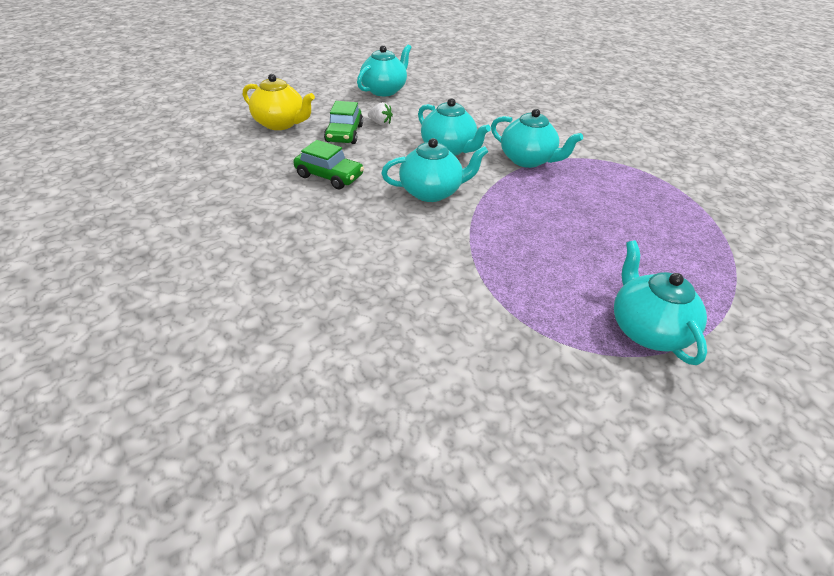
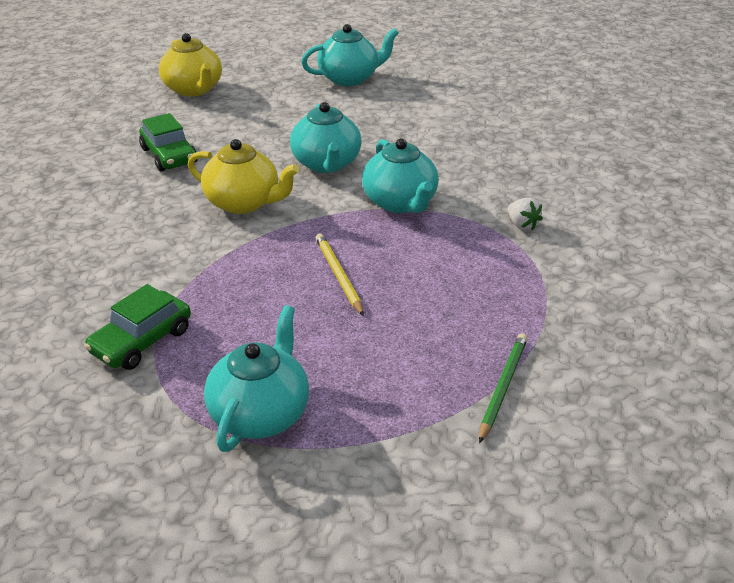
camera: 35 degrees right, 5 degrees down
green car [324,101,363,144] -> green car moved to [84,284,191,370]
white strawberry [368,102,393,125] -> white strawberry moved to [508,197,543,231]
turquoise teapot [381,138,488,202] -> yellow teapot [188,139,299,214]
none -> yellow pencil [316,234,364,316]
none -> green pencil [479,333,528,443]

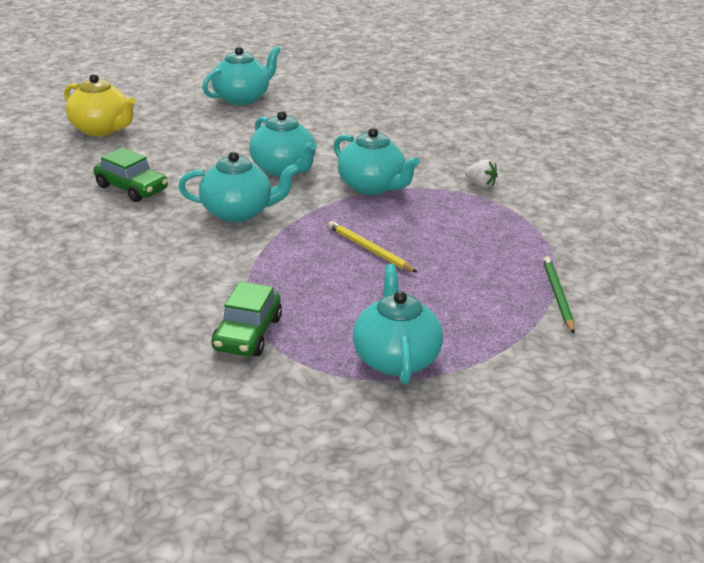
camera: 25 degrees left, 5 degrees down
yellow teapot [188,139,299,214] -> turquoise teapot [178,152,299,222]

